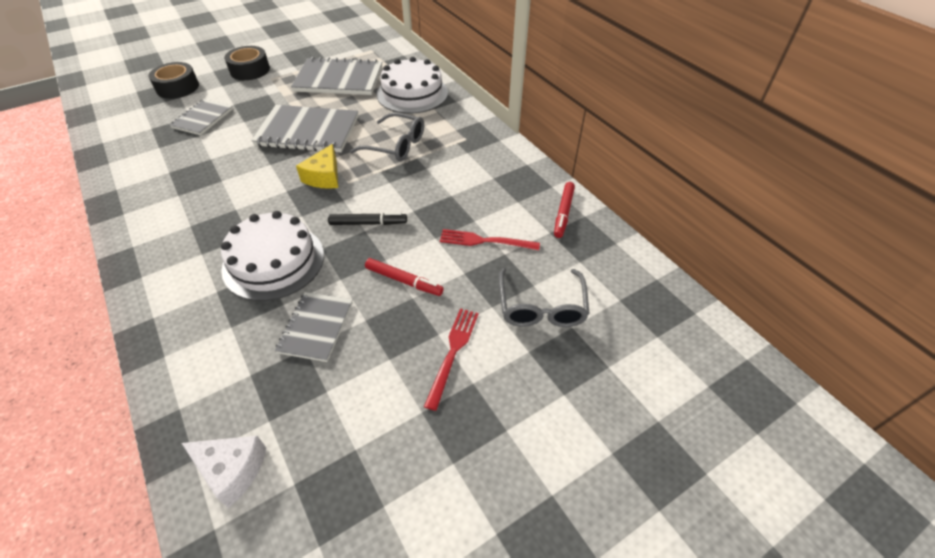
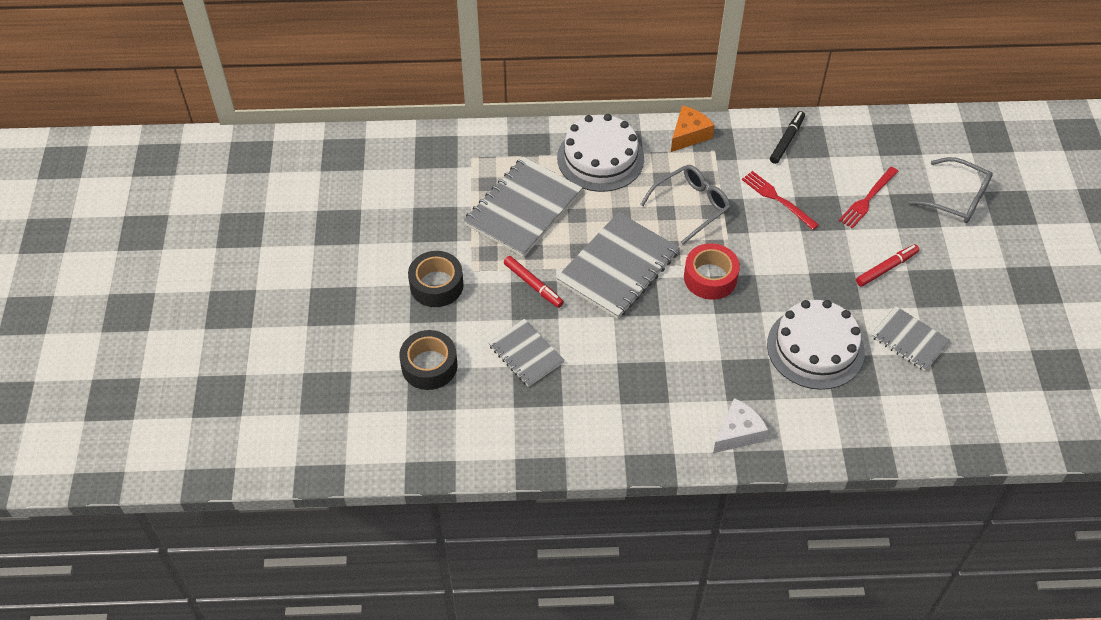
camera: 60 degrees left, 5 degrees up
white cheese [182,436,266,508] -> white cheese moved to [713,398,768,453]
yellow cheese [296,144,338,189] -> red tape [684,243,740,300]
black marker [328,212,407,225] -> black marker moved to [770,111,805,164]
red fork [424,308,479,411] -> red fork moved to [742,171,819,230]
red marker [554,182,575,238] -> red marker moved to [504,256,564,308]
none -> orange cheese [671,106,715,152]

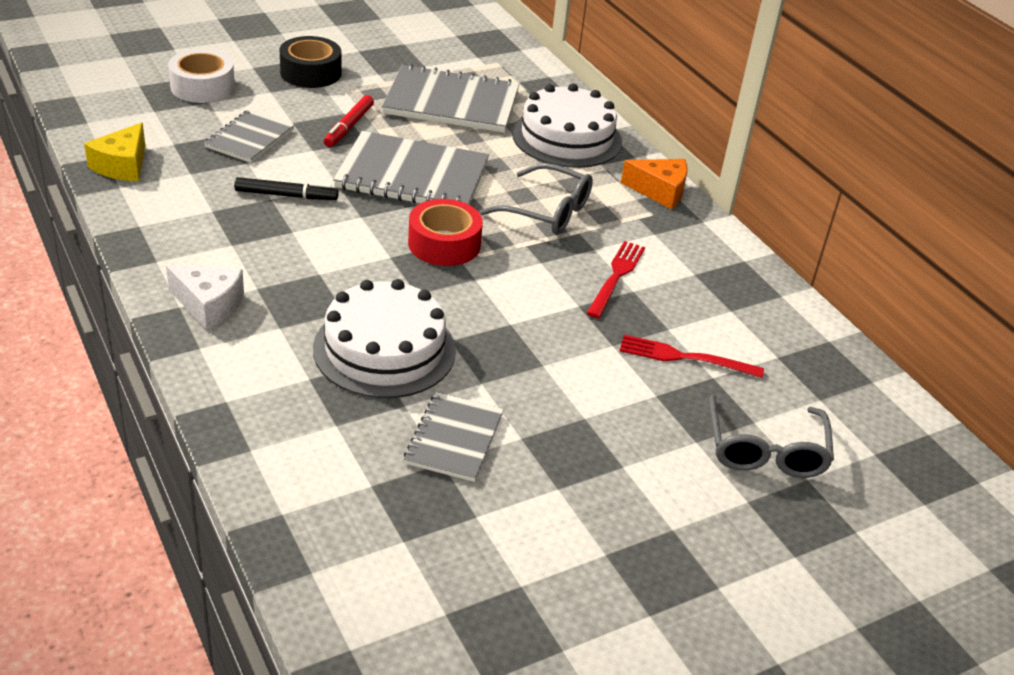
camera: 60 degrees right, 15 degrees down
black tape [399,330,457,390] -> white tape [168,49,235,103]
black marker [770,111,805,164] -> black marker moved to [234,177,339,200]
red marker [856,244,919,287] -> none
none -> yellow cheese [84,123,145,181]

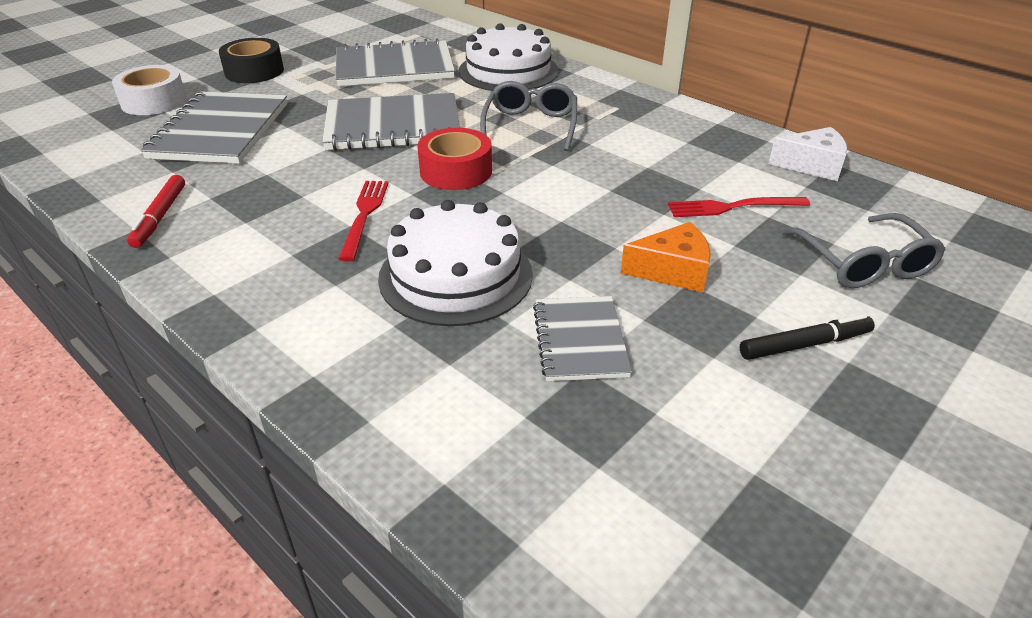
camera: 15 degrees left, 0 degrees up
yellow cheese [84,123,145,181] -> none
white cheese [166,265,244,330] -> white cheese moved to [768,127,847,181]
grey notebook [204,110,294,163] -> grey notebook [140,91,287,164], size x1.71
black marker [234,177,339,200] -> black marker moved to [740,314,875,360]
red marker [324,95,374,147] -> red marker moved to [127,175,185,248]
grey glasses [480,163,593,235] -> grey glasses turned 90 degrees counterclockwise [480,81,577,151]
red fork [587,241,645,318] -> red fork moved to [339,181,389,262]
orange cheese [621,159,688,210] -> orange cheese moved to [621,222,711,293]

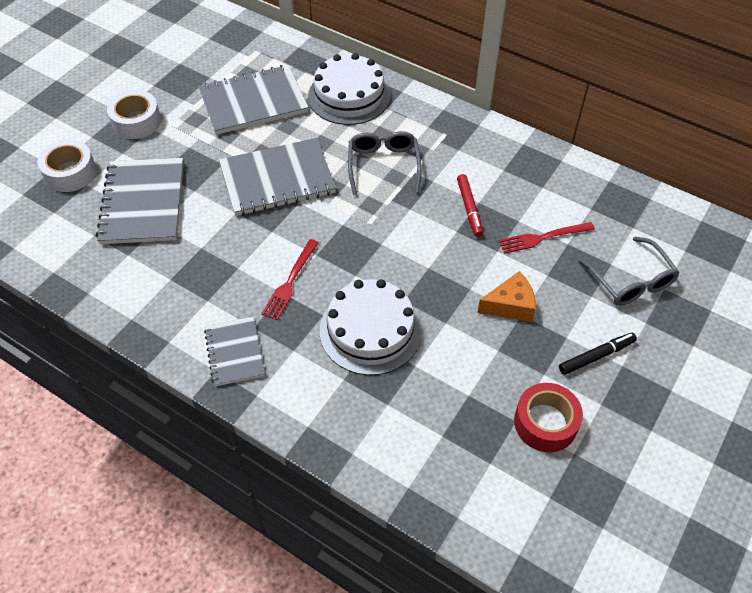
camera: 10 degrees left, 15 degrees up
red marker [127,175,185,248] -> red marker moved to [457,174,483,237]
black tape [219,38,284,83] -> white tape [107,90,161,139]
red fork [339,181,389,262] -> red fork turned 150 degrees counterclockwise [261,239,319,320]
red tape [417,128,492,190] -> red tape moved to [514,383,583,452]
grey notebook [533,296,632,381] -> grey notebook moved to [204,317,265,387]
white cheese [768,127,847,181] -> none

